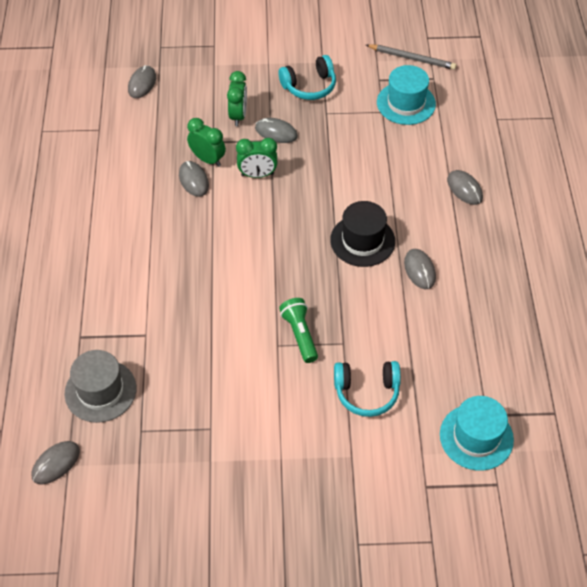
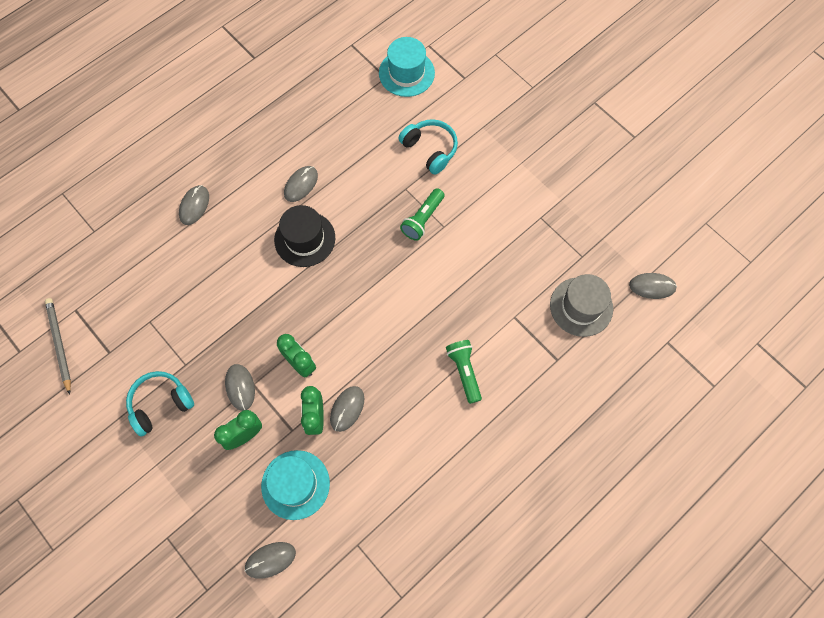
camera: 130 degrees left, 15 degrees up
turquoise headphones [278,55,336,100] -> turquoise headphones turned 60 degrees counterclockwise [126,371,194,436]
turquoise hat [377,65,436,125] -> turquoise hat moved to [261,450,330,520]
none -> green flashlight [446,340,482,404]

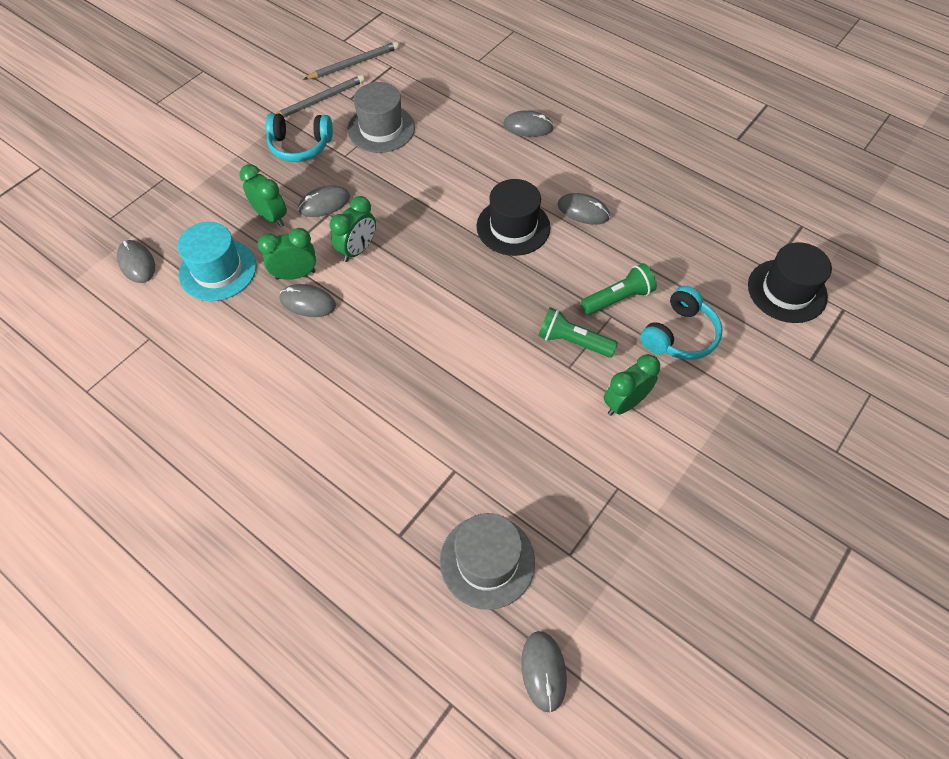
camera: 80 degrees right, 10 degrees down
turquoise headphones [126,371,194,436] -> turquoise headphones turned 135 degrees clockwise [266,113,333,162]
turquoise hat [379,37,435,97] -> black hat [748,242,832,323]
green flashlight [446,340,482,404] -> green flashlight moved to [581,263,657,315]
none -> grey pencil [276,75,365,118]
none -> grey hat [347,82,415,153]
none -> green clock [604,354,660,416]

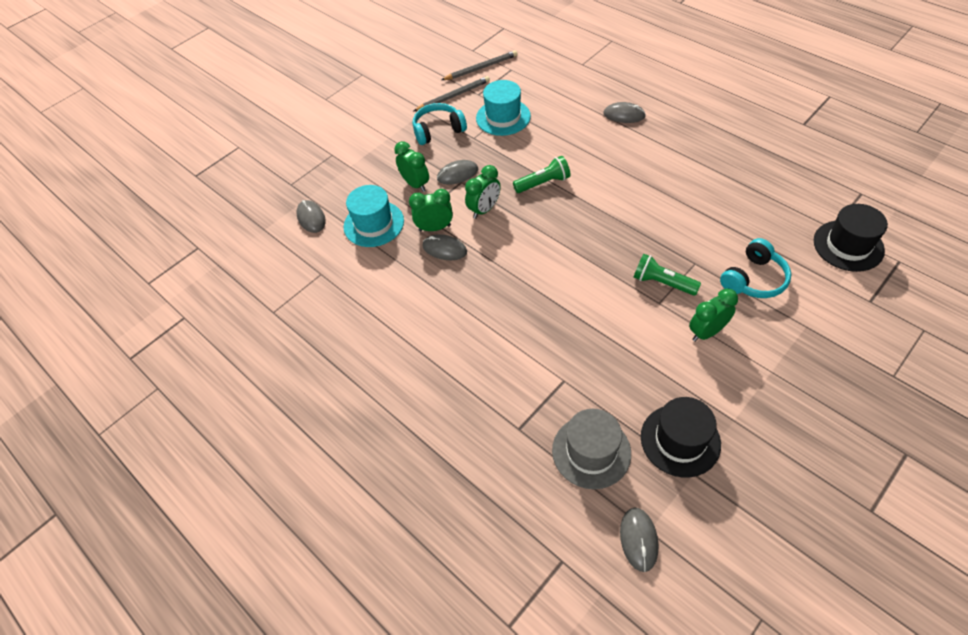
camera: 10 degrees right, 5 degrees down
turquoise headphones [266,113,333,162] -> turquoise headphones turned 150 degrees clockwise [413,103,467,145]
grey hat [347,82,415,153] -> turquoise hat [476,80,531,136]
black hat [477,179,550,256] -> black hat moved to [641,397,721,478]
grey mouse [557,193,610,225] -> none
green flashlight [581,263,657,315] -> green flashlight moved to [513,156,571,193]

